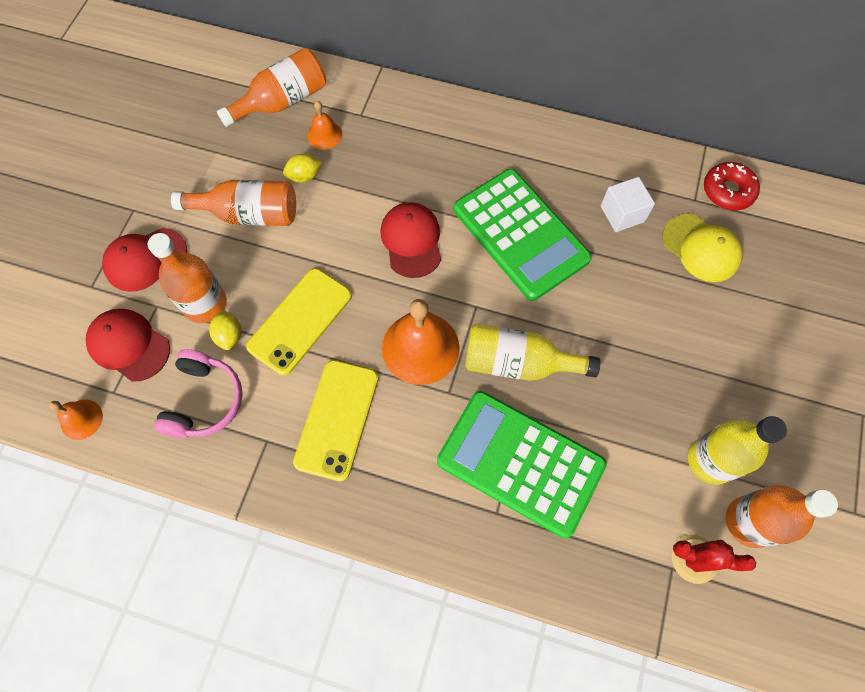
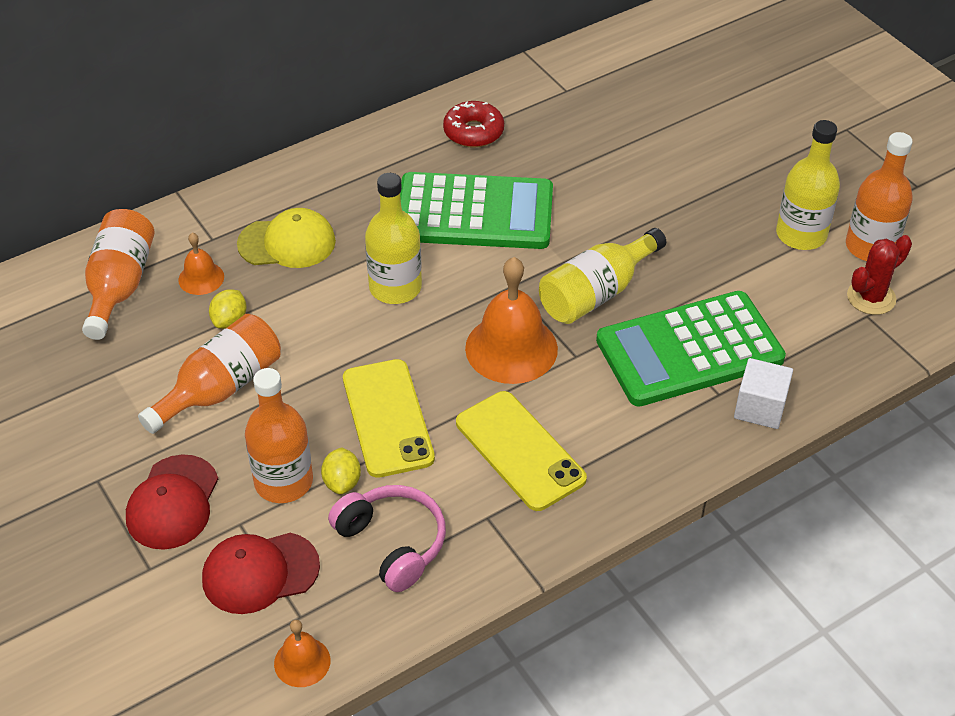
camera: 50 degrees left, 20 degrees down
yellow lemon [209,310,241,350] -> yellow lemon turned 60 degrees clockwise [321,447,361,494]
red cap [381,202,441,278] -> yellow bottle [365,173,422,304]
white cube [601,177,655,232] -> white cube moved to [734,358,793,429]
yellow cap [663,214,742,282] -> yellow cap moved to [237,208,336,268]
red donut [704,162,760,211] -> red donut moved to [443,101,504,148]

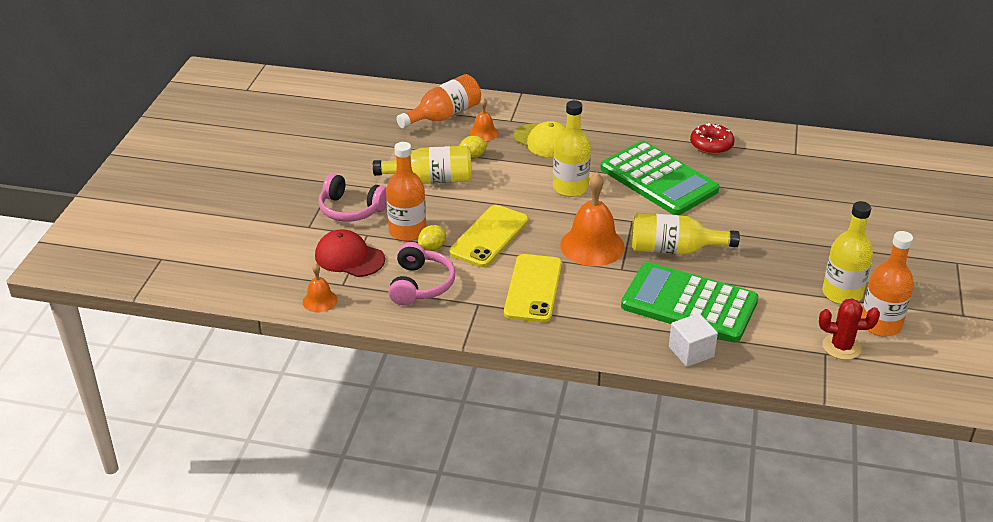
camera: 45 degrees right, 10 degrees down
red cap [126,454,218,550] -> pink headphones [318,173,387,222]
orange bottle [138,314,281,434] -> yellow bottle [373,146,472,184]

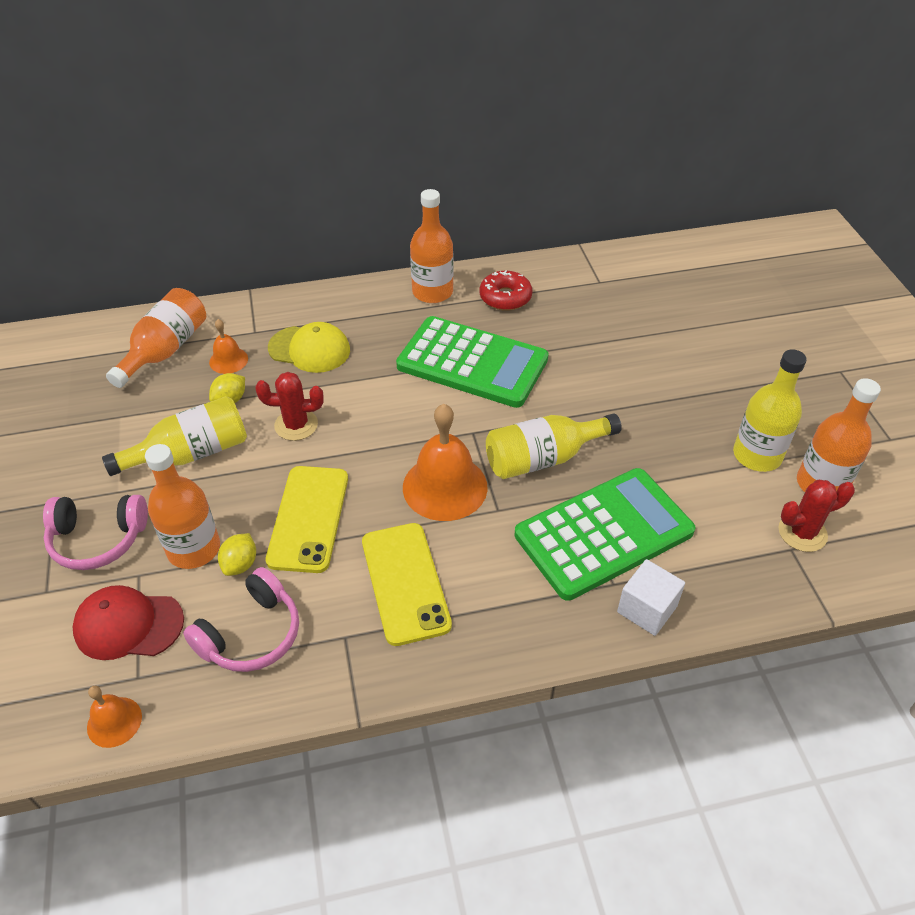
camera: 25 degrees left, 10 degrees up
pink headphones [388,242,455,306] -> pink headphones turned 60 degrees clockwise [183,567,299,672]
yellow bottle [553,100,591,197] -> none
green calculator [621,262,758,343] -> green calculator turned 150 degrees clockwise [515,468,695,601]
none -> red cactus [255,372,324,441]
none -> orange bottle [410,189,453,303]

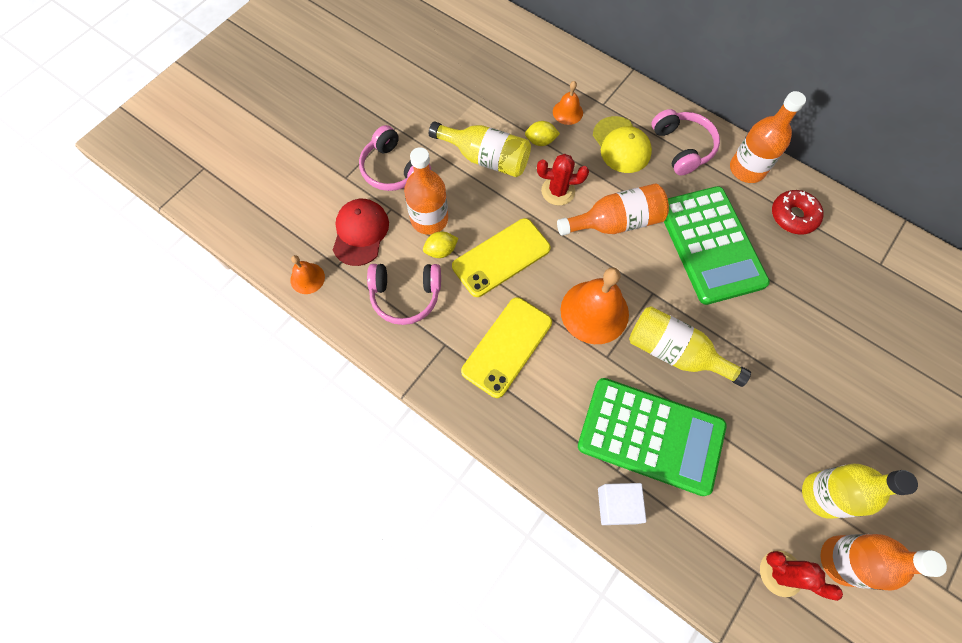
camera: 50 degrees right, 20 degrees up
red cap [73,585,184,660] -> red cap turned 45 degrees clockwise [333,199,389,266]
orange bottle [106,288,206,388] -> orange bottle moved to [557,183,669,236]
red cactus [255,372,324,441] -> red cactus turned 45 degrees counterclockwise [537,154,589,206]
none -> pink headphones [652,109,720,175]

